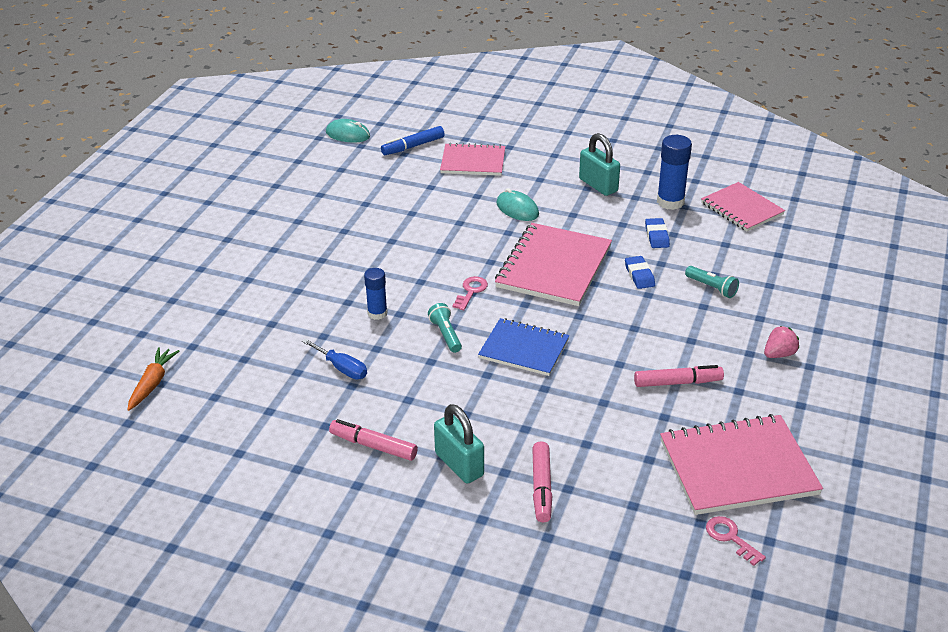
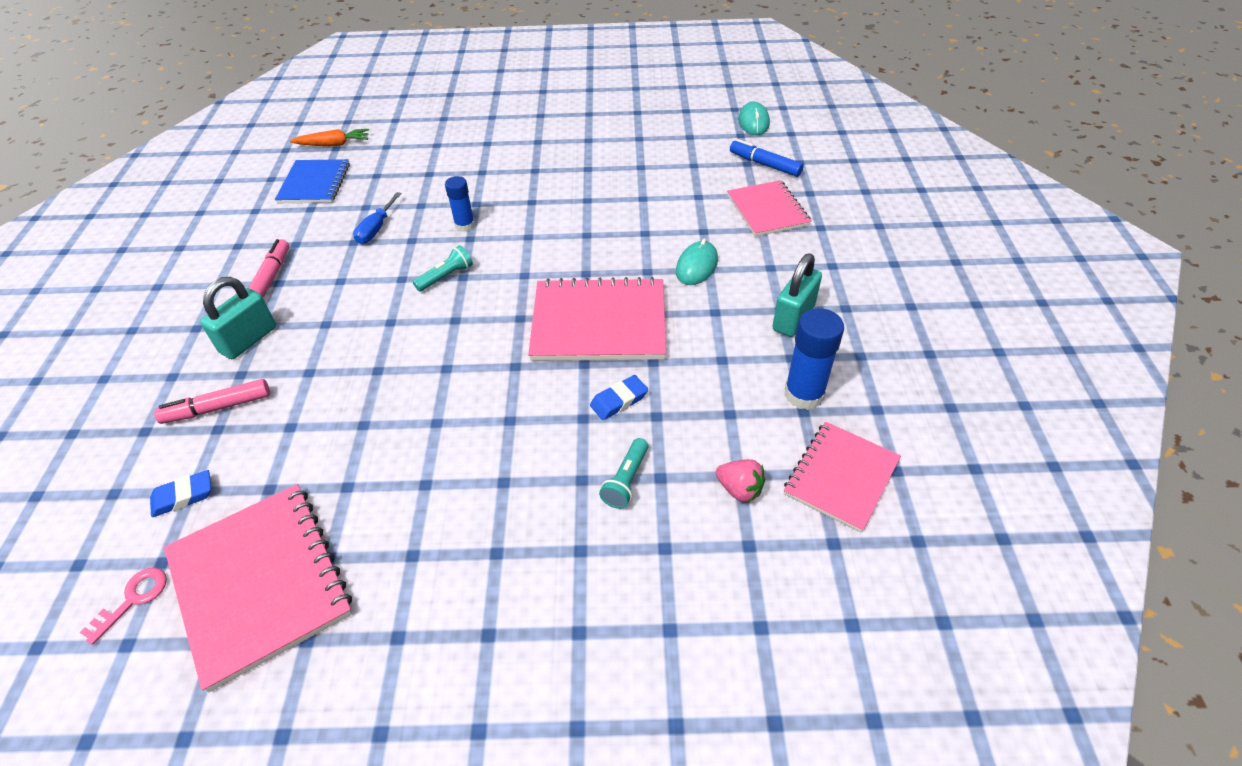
camera: 70 degrees right, 10 degrees up
pink key [452,276,488,310] -> none
blue notebook [478,318,569,376] -> blue notebook moved to [275,159,350,203]
pink marker [634,365,724,387] -> none
blue eraser [645,218,670,248] -> blue eraser moved to [150,470,211,517]
pink strawberry [764,326,799,358] -> pink strawberry moved to [715,459,765,503]

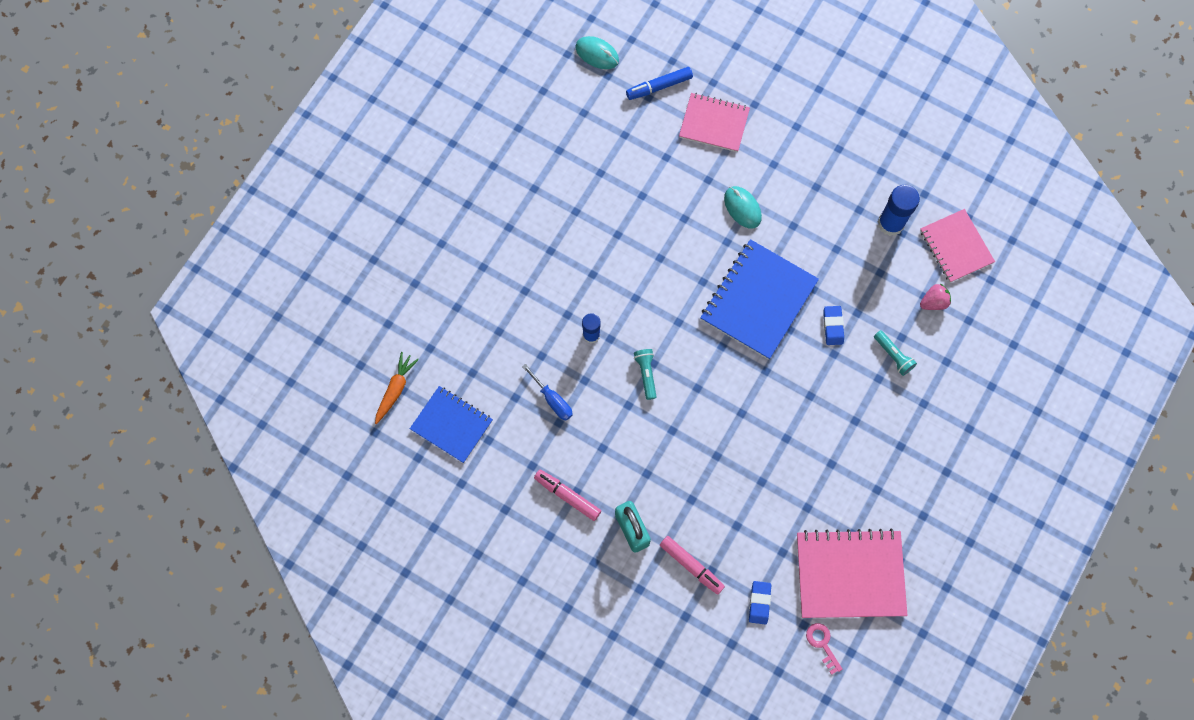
camera: 60 degrees left, 25 degrees up
pink marker [154,379,270,424] -> pink marker turned 60 degrees counterclockwise [660,536,725,595]
pink notebook [528,277,666,361] -> blue notebook [700,239,819,360]
turquoise padlock [772,253,822,337] -> none

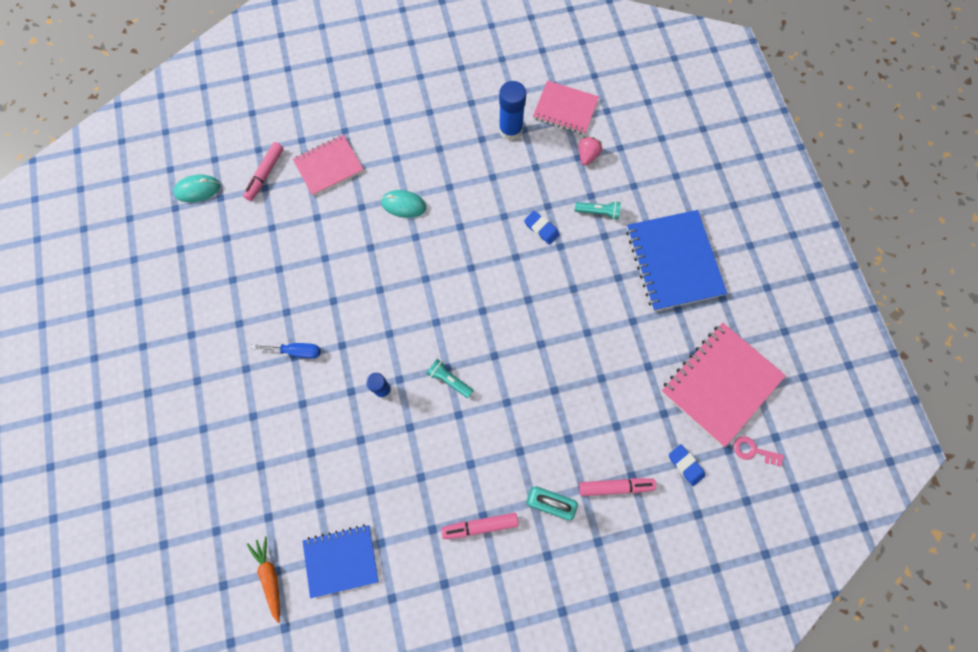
camera: 45 degrees left, 0 degrees up
blue screwdriver [522,364,573,421] -> blue screwdriver moved to [251,343,321,359]
blue marker [626,67,693,100] -> pink marker [243,142,284,201]
blue notebook [700,239,819,360] -> blue notebook moved to [626,210,727,311]

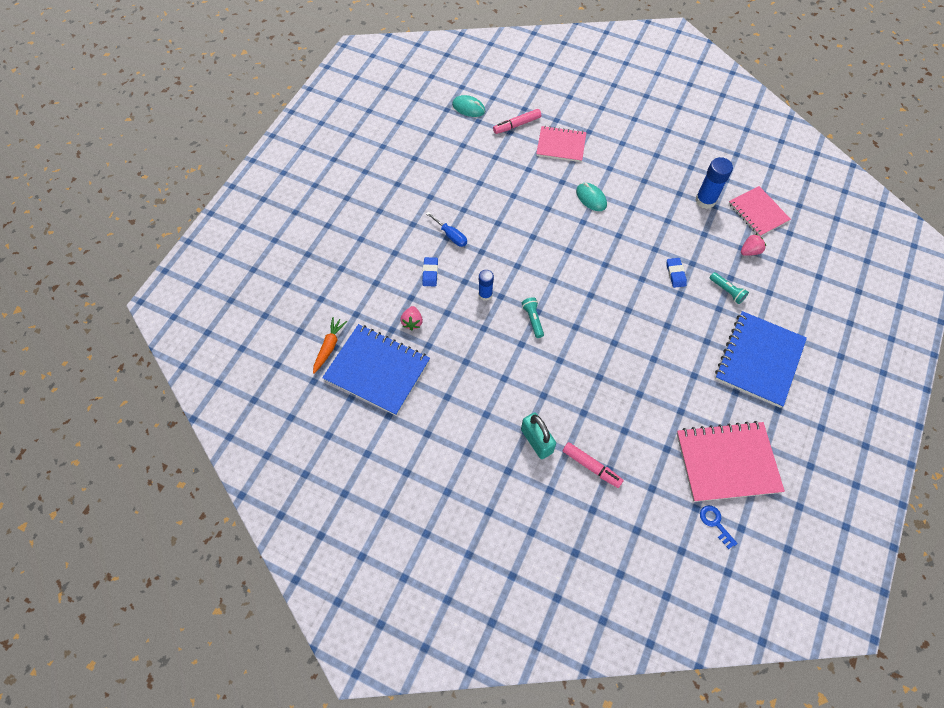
camera: 40 degrees right, 10 degrees down
blue notebook [303,524,379,598] -> blue notebook [322,324,430,416], size x1.56
pink marker [441,513,519,539] -> none
blue eraser [669,444,705,486] -> blue eraser moved to [422,257,438,286]
pink key [734,436,784,467] -> blue key [700,505,738,549]
none -> pink strawberry [400,306,423,330]

